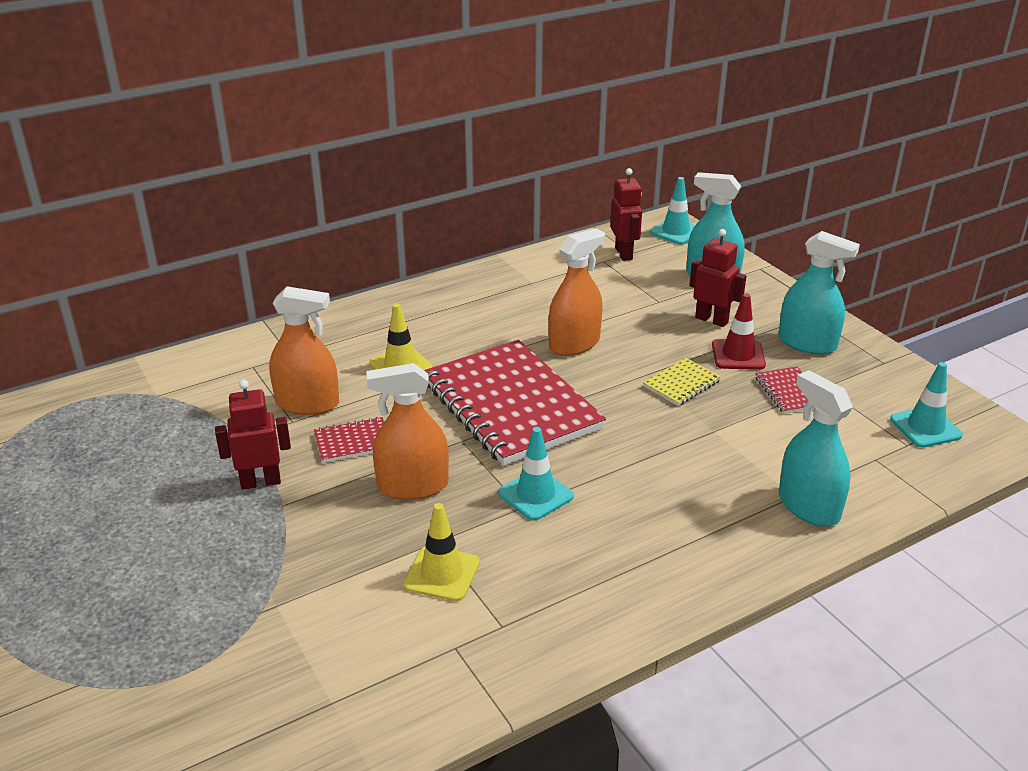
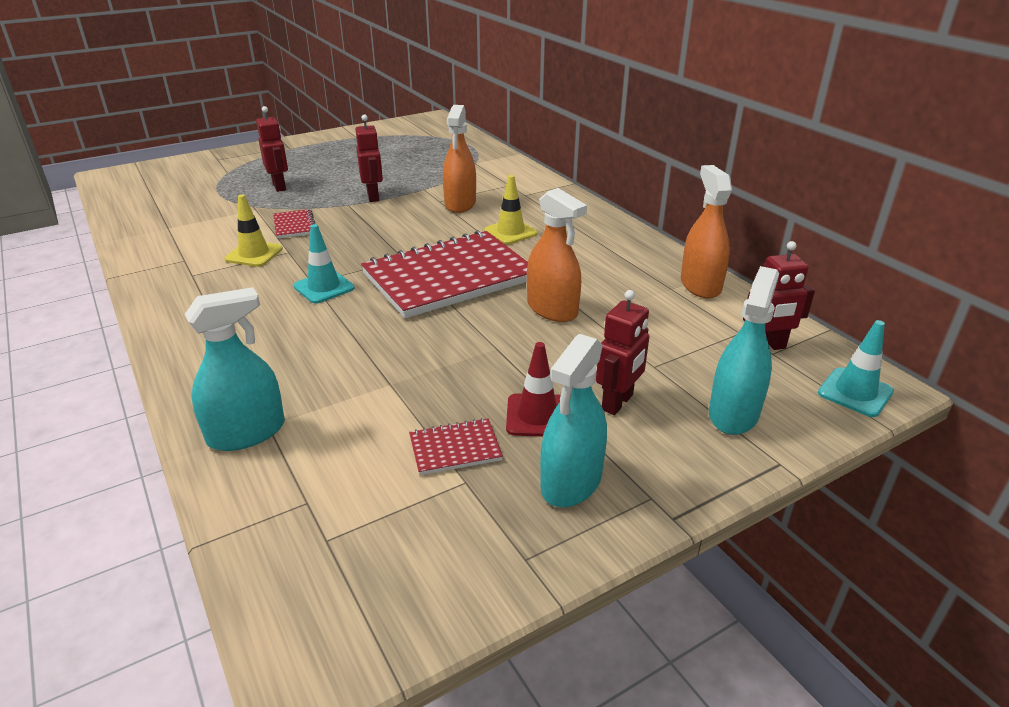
camera: 90 degrees right, 0 degrees up
red notebook [314,417,384,463] -> red notebook moved to [273,209,315,239]
orange spray bottle [366,363,449,500] -> orange spray bottle moved to [681,165,732,299]
yellow notebook [643,358,721,406] -> none
turquoise traffic cone [890,362,963,448] -> none
none -> red robot [256,106,288,192]

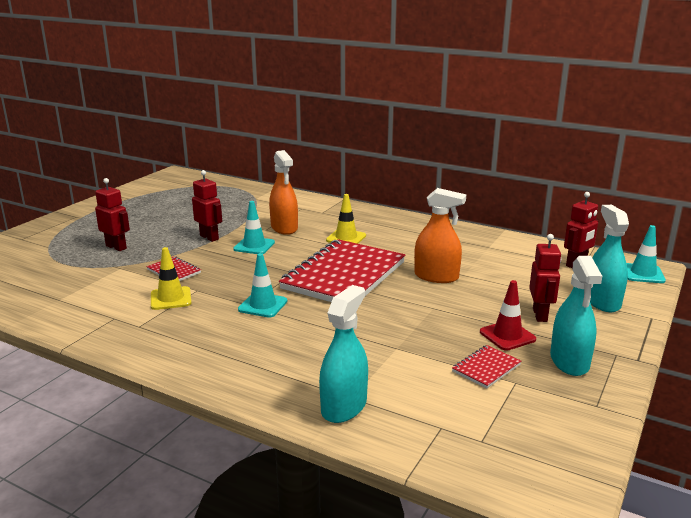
camera: 30 degrees left, 10 degrees down
orange spray bottle [681,165,732,299] -> none
none -> turquoise traffic cone [233,201,275,254]

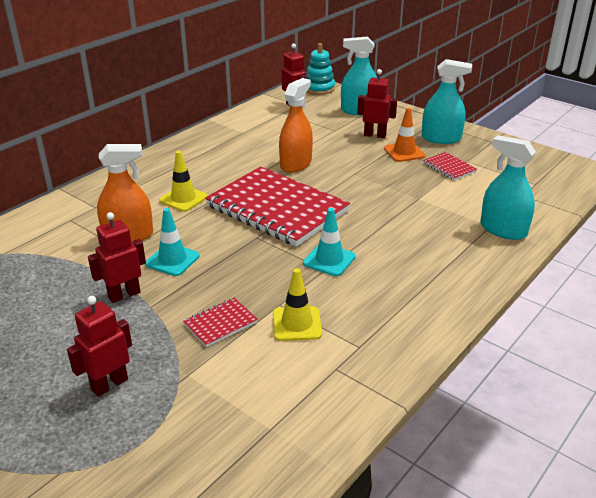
camera: 80 degrees left, 10 degrees up
red traffic cone [480,280,536,351] -> orange traffic cone [384,108,425,162]
turquoise traffic cone [627,225,666,283] -> turquoise stacking toy [306,43,335,95]

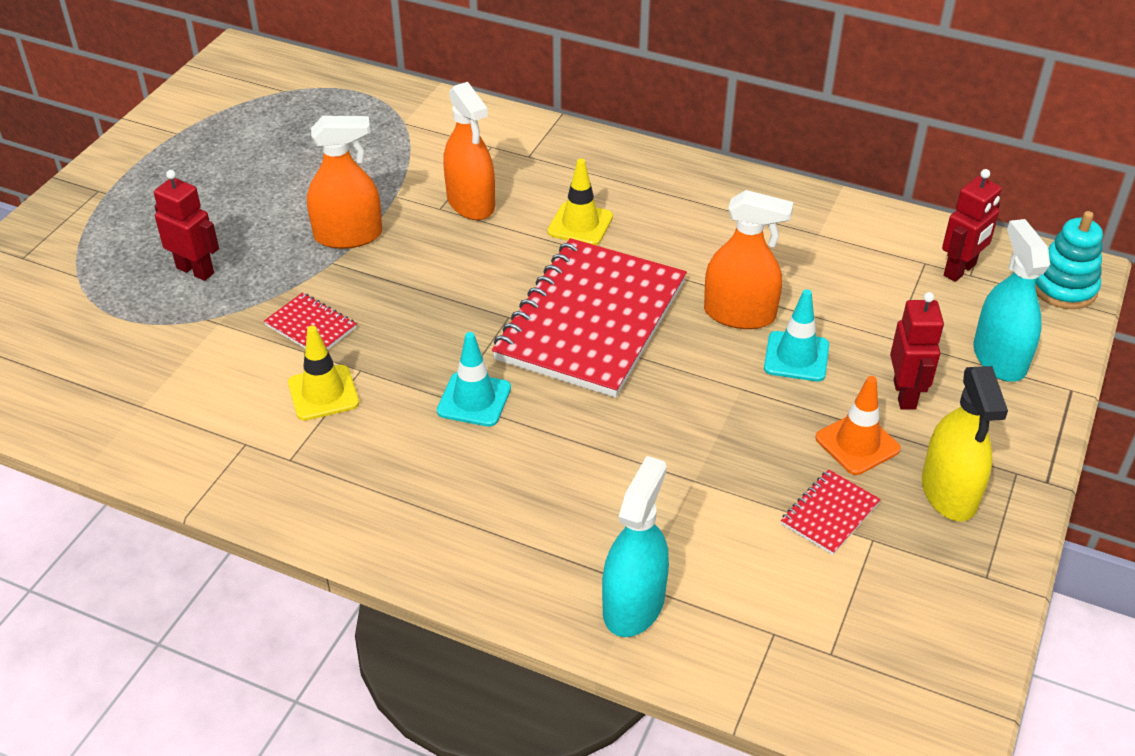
camera: 75 degrees right, 10 degrees up
red robot [88,212,146,303] -> orange spray bottle [307,116,382,249]
turquoise traffic cone [145,208,200,276] -> turquoise traffic cone moved to [764,289,829,382]
turquoise spray bottle [422,59,472,144] -> yellow spray bottle [922,366,1008,521]

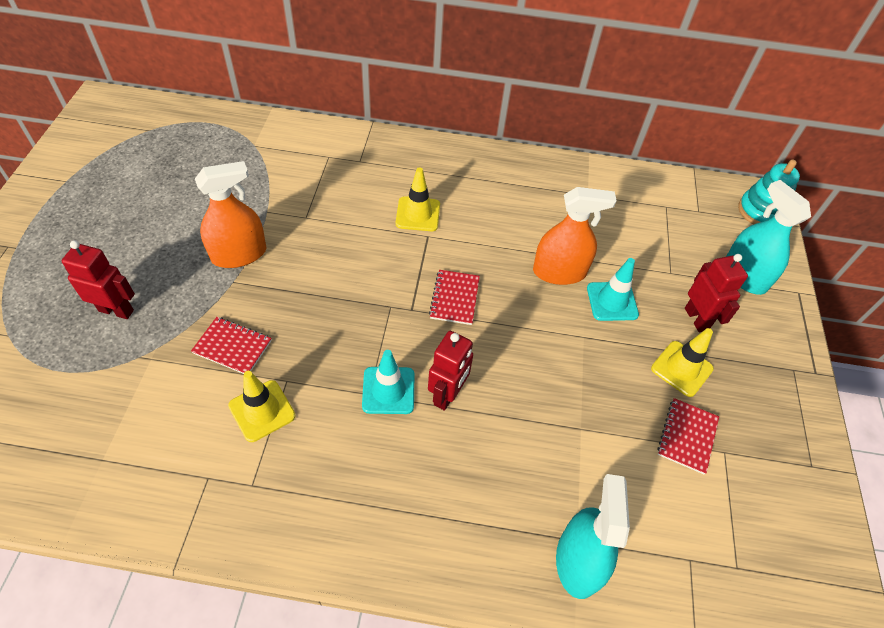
camera: 20 degrees left, 10 degrees up
orange spray bottle [443,82,495,220] -> none
red notebook [492,238,687,398] -> red notebook [429,270,480,325], size x0.41
orange traffic cone [815,376,901,475] -> yellow traffic cone [651,328,714,397]
yellow spray bottle [922,366,1008,521] -> none
red robot [942,169,1002,282] -> red robot moved to [428,331,473,411]

